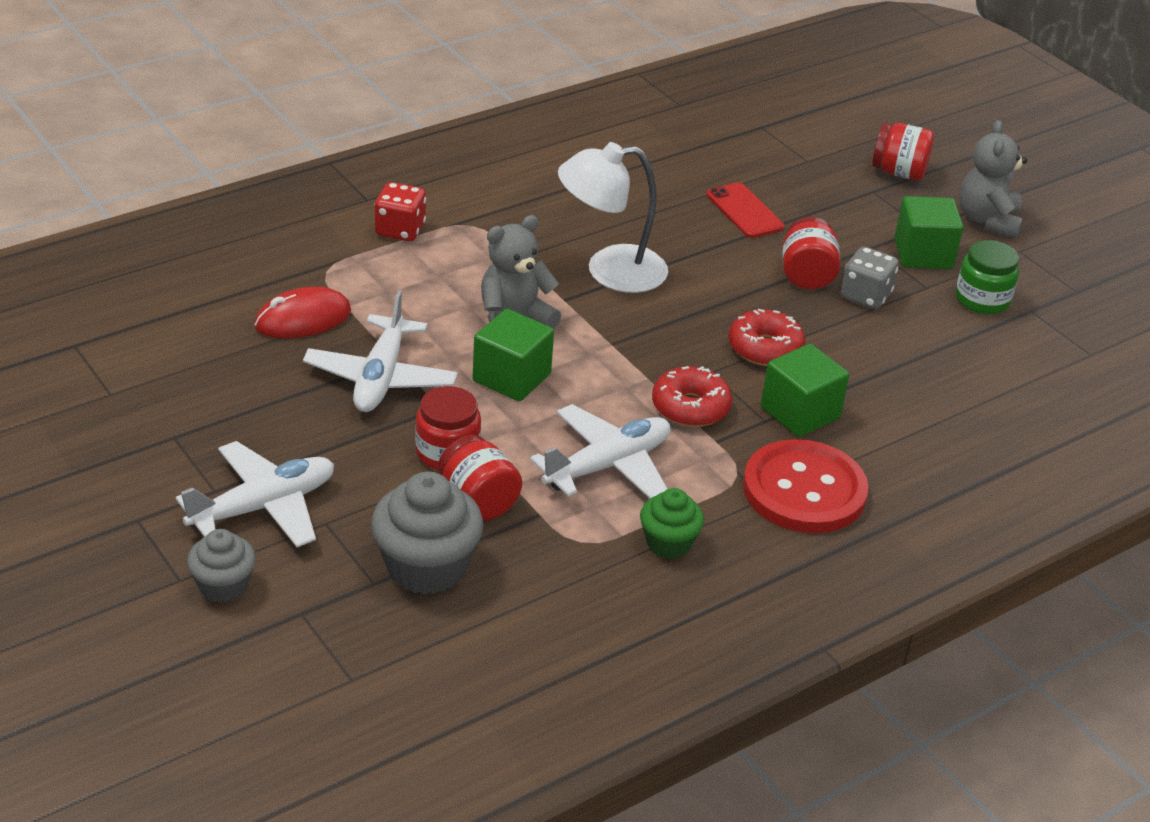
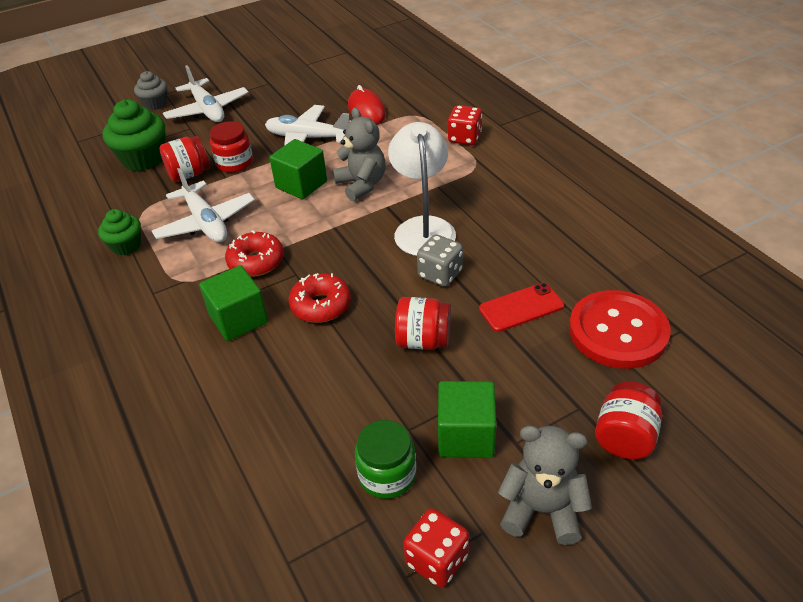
camera: 100 degrees right, 5 degrees up
grey cupcake [371,472,483,595] -> green cupcake [103,100,165,171]
red button [743,439,869,533] -> red button moved to [569,290,671,369]
grey dice [841,247,899,309] -> grey dice moved to [417,234,463,287]
none -> red dice [403,508,469,587]

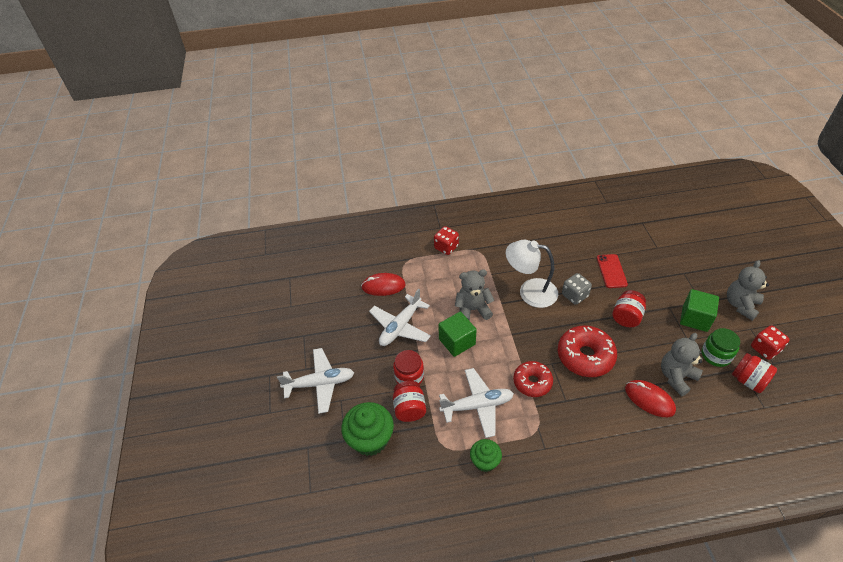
camera: 70 degrees left, 5 degrees up
grey cupcake [134,71,167,110] -> none
green cube [199,265,268,341] -> none
red donut [288,273,351,323] -> red donut [558,325,617,377], size x1.51
red button [569,290,671,369] -> none
red jar [595,381,662,459] -> red jar moved to [731,353,777,393]
none -> red mouse [625,380,676,417]
none -> grey teddy bear [661,333,703,396]

